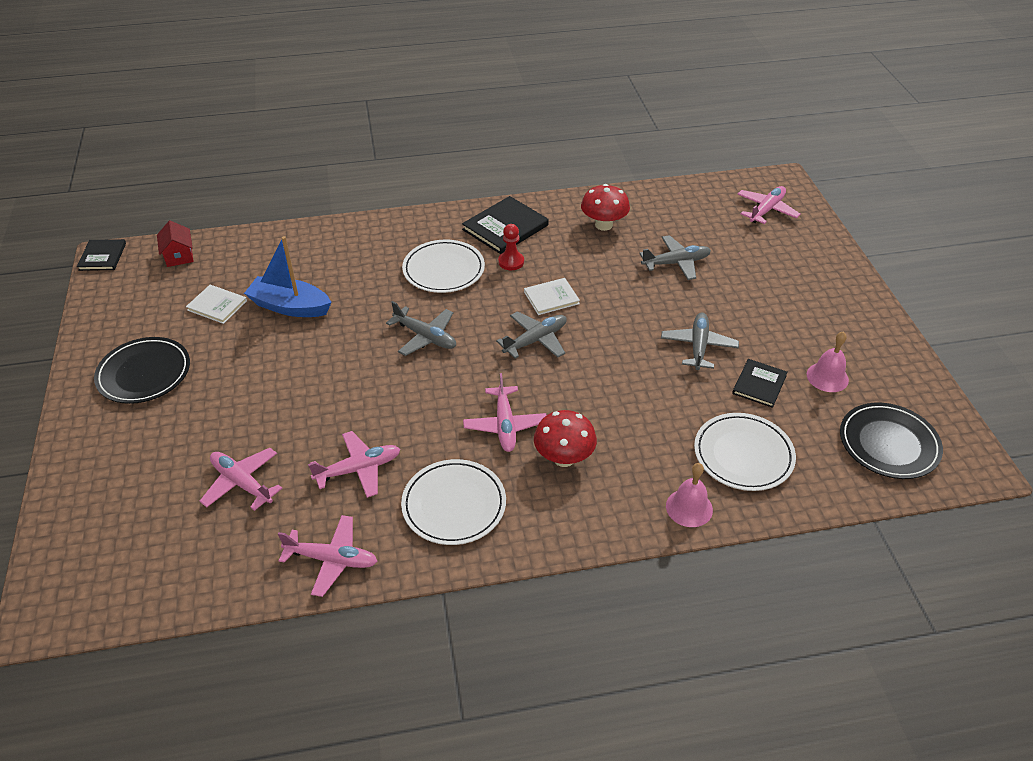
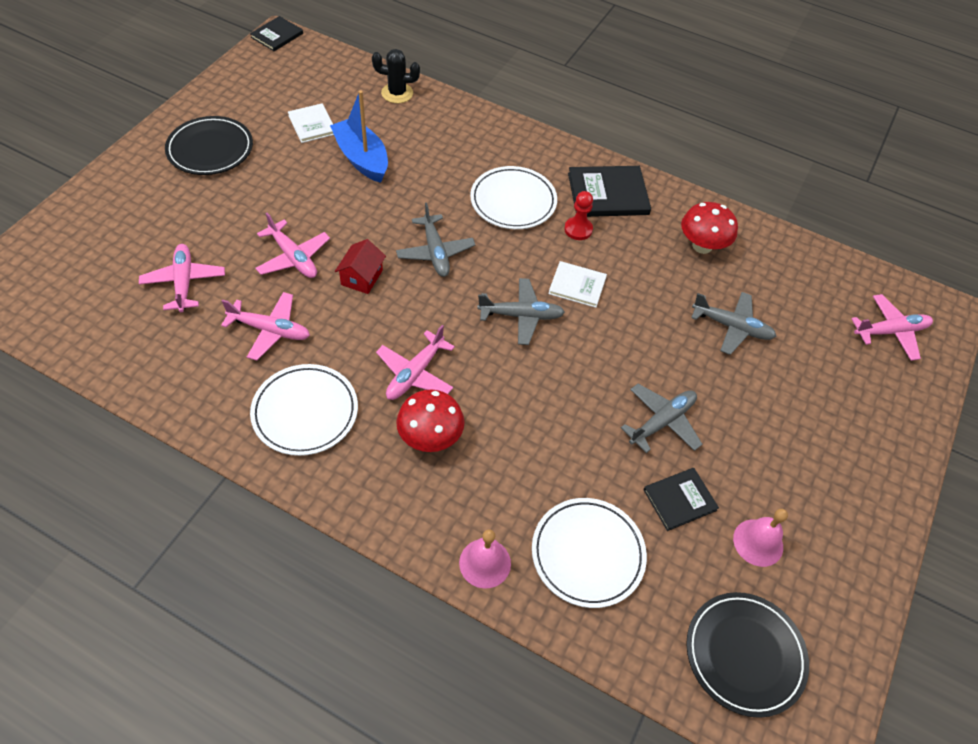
camera: 35 degrees right, 10 degrees up
red house [157,221,194,267] -> red house moved to [335,239,386,294]
pink plane [278,515,377,597] -> pink plane moved to [255,213,330,278]
none -> black cactus [372,49,420,103]

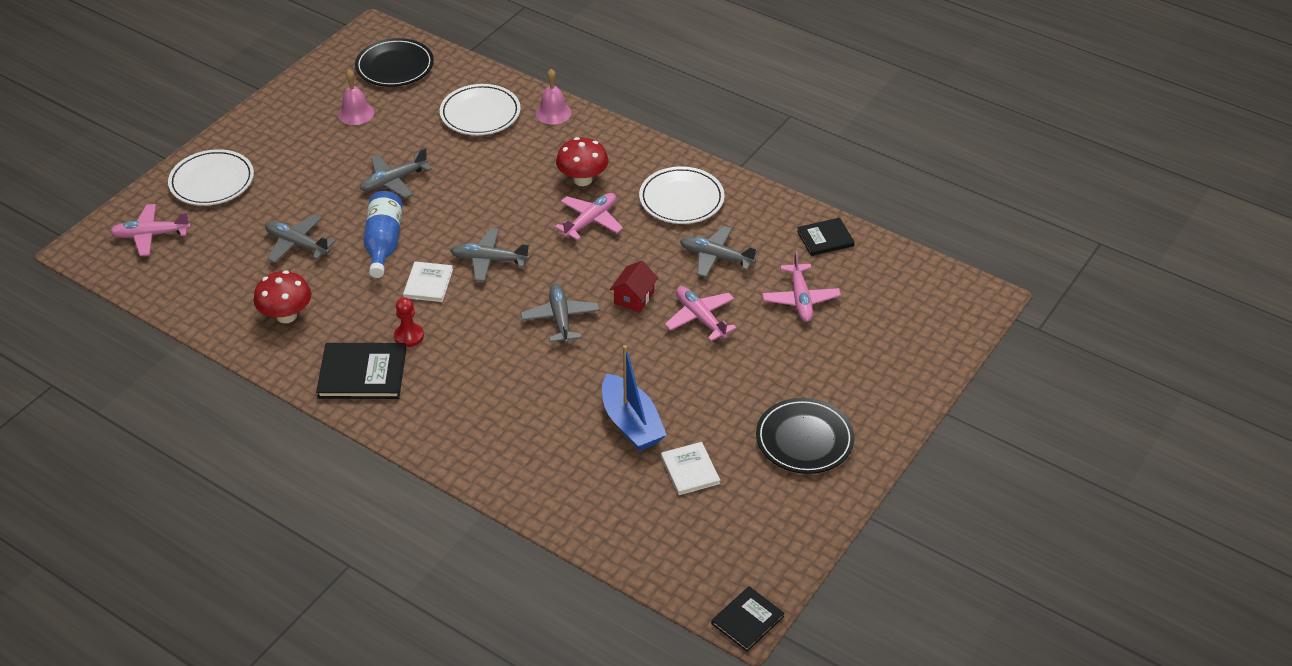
camera: 170 degrees left, 10 degrees down
pink plane [221,292,310,361] -> grey plane [680,226,757,277]
black cactus [372,49,420,103] -> none
white plate [470,166,557,229] -> white plate moved to [168,149,254,206]
white book [548,261,607,308] -> white book turned 75 degrees clockwise [403,261,453,302]
black book [643,468,719,531] -> black book moved to [797,218,855,256]
none -> blue bottle [363,191,402,278]

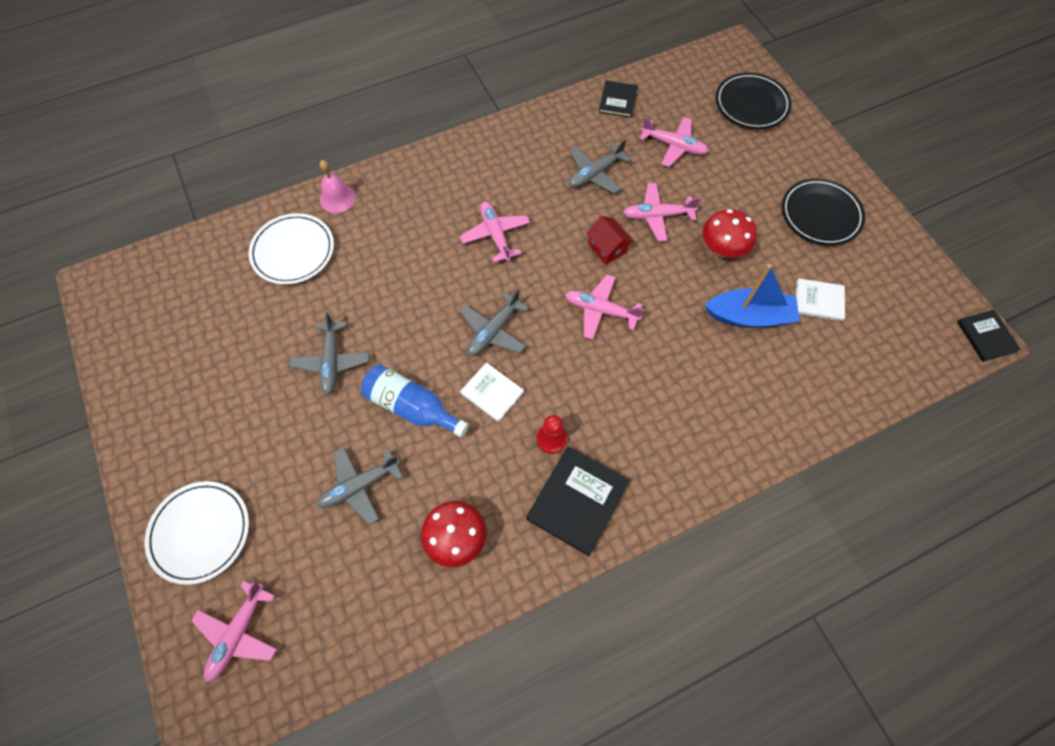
camera: 60 degrees left, 20 degrees up
pink bell [338,70,374,125] -> none
black plate [355,38,434,87] -> black plate moved to [716,72,792,129]
grey plane [521,283,600,344] -> pink plane [565,274,644,339]
red mushroom [556,137,609,186] -> red mushroom moved to [703,209,757,258]
white plate [639,167,725,224] -> none

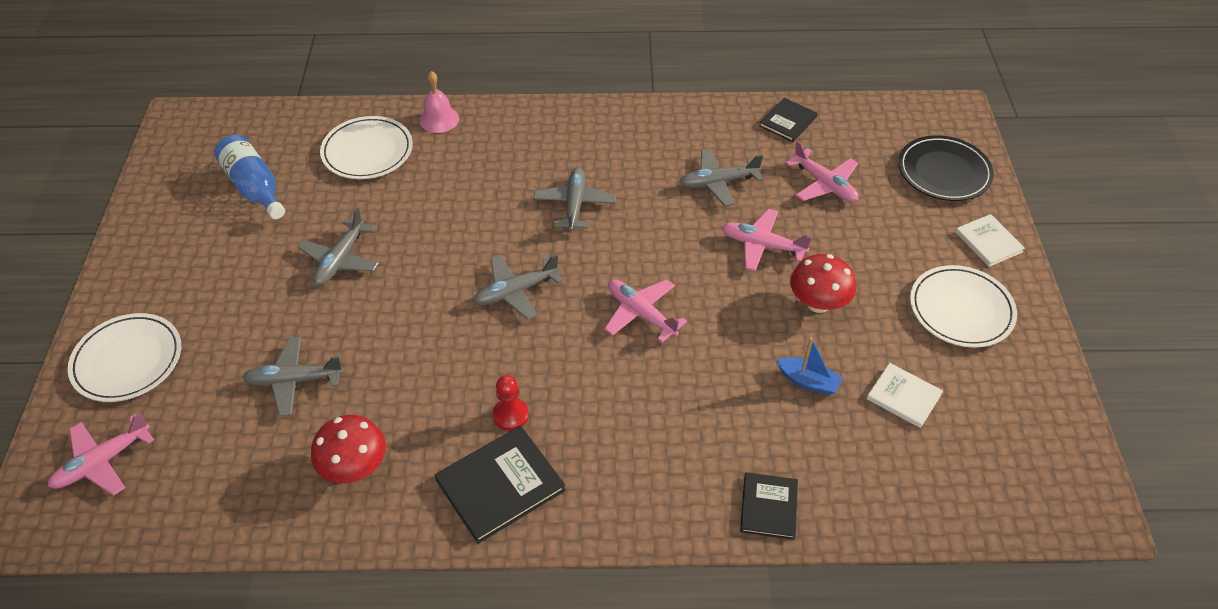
camera: 25 degrees right, 15 degrees down
blue bottle [361,364,469,437] -> blue bottle moved to [215,135,285,219]
pink plane [460,202,530,262] -> grey plane [533,167,616,231]
white book [460,362,524,422] -> white book moved to [955,214,1025,267]
red house [586,216,634,265] -> none
blue boat [705,264,800,328] -> blue boat [776,337,843,395], size x0.59
black plate [782,178,865,246] -> white plate [910,265,1017,348]
black book [957,310,1021,362] -> black book moved to [740,472,798,540]

